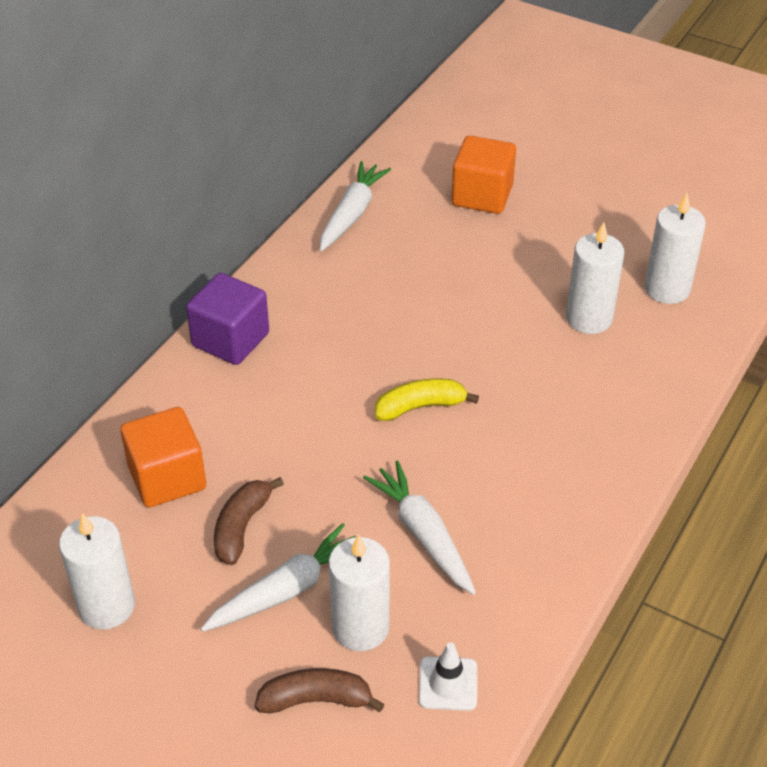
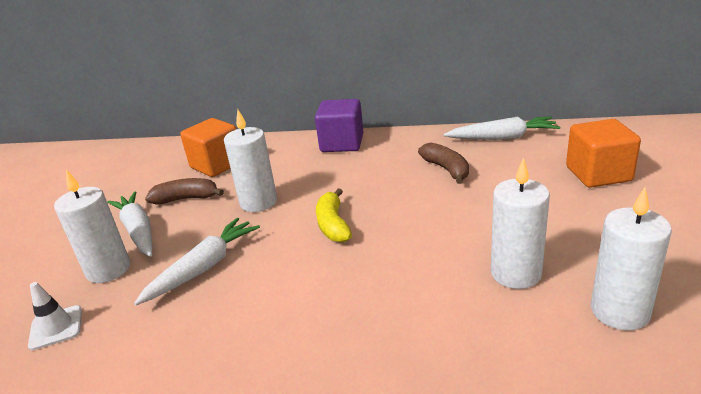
camera: 70 degrees right, 15 degrees down
white candle [59,513,135,630] -> white candle moved to [224,110,277,212]
white carrot [201,523,356,632] -> white carrot turned 150 degrees counterclockwise [107,191,152,257]
brown banana [255,668,385,713] -> brown banana moved to [418,143,469,184]
yellow banana [375,379,479,421] -> yellow banana turned 150 degrees counterclockwise [316,188,352,242]

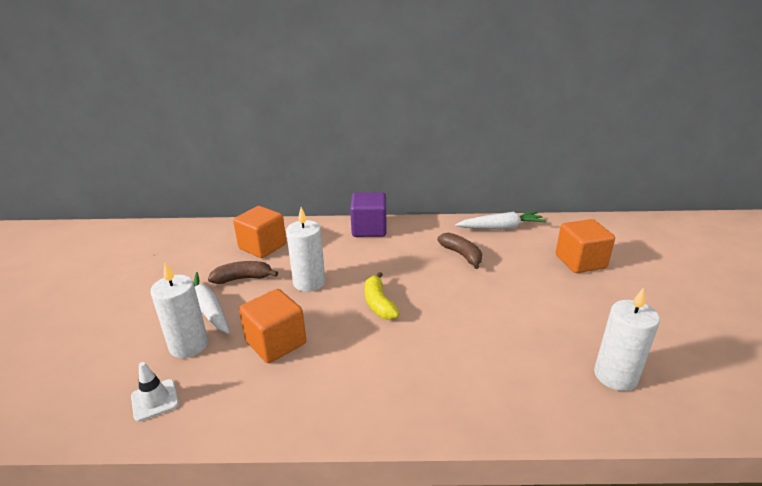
camera: 10 degrees left, 0 degrees up
white carrot [134,218,260,305] -> orange cube [239,289,306,363]
white candle [491,158,550,289] -> none

